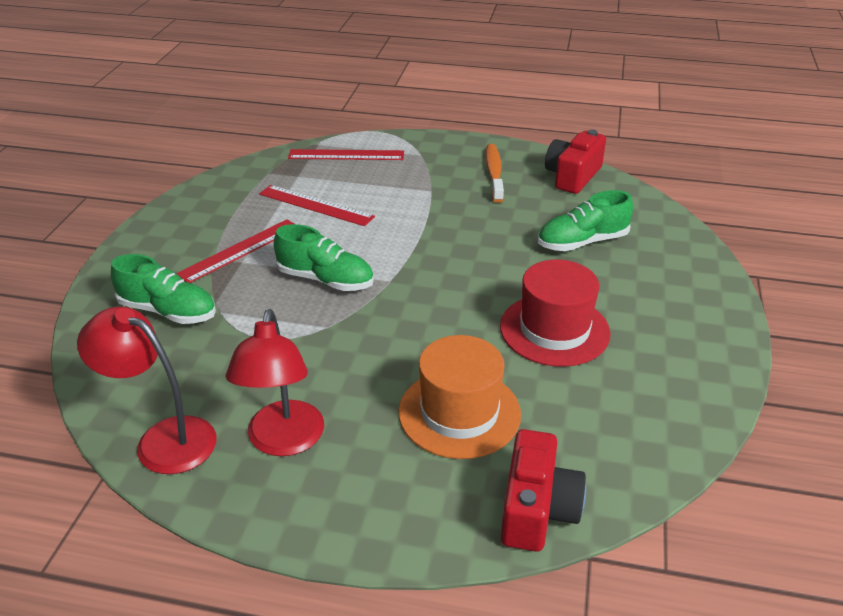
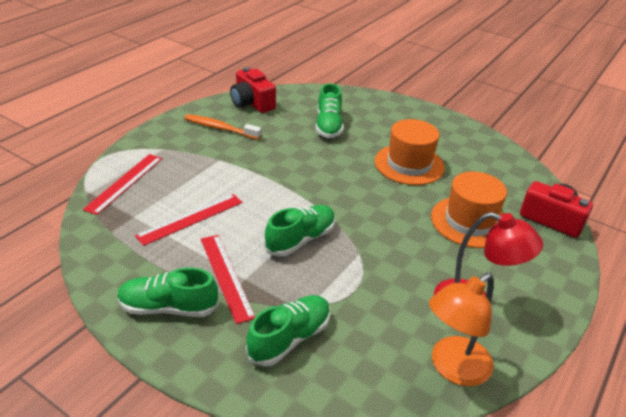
camera: 70 degrees left, 0 degrees up
red lamp [77,307,216,474] -> orange lamp [429,273,494,386]
red hat [500,260,611,367] -> orange hat [375,119,445,185]
none -> green shoe [117,267,219,317]

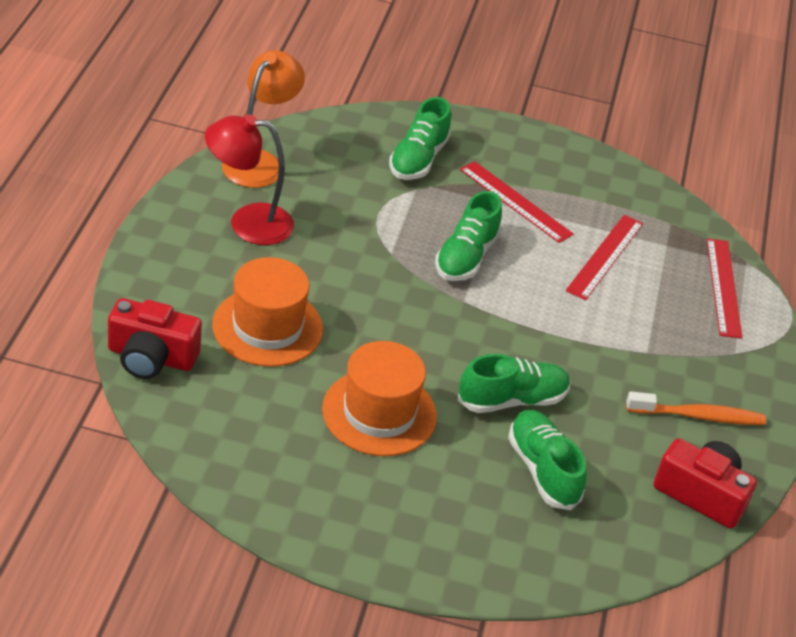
camera: 155 degrees right, 5 degrees up
green shoe [117,267,219,317] -> green shoe moved to [458,354,571,413]

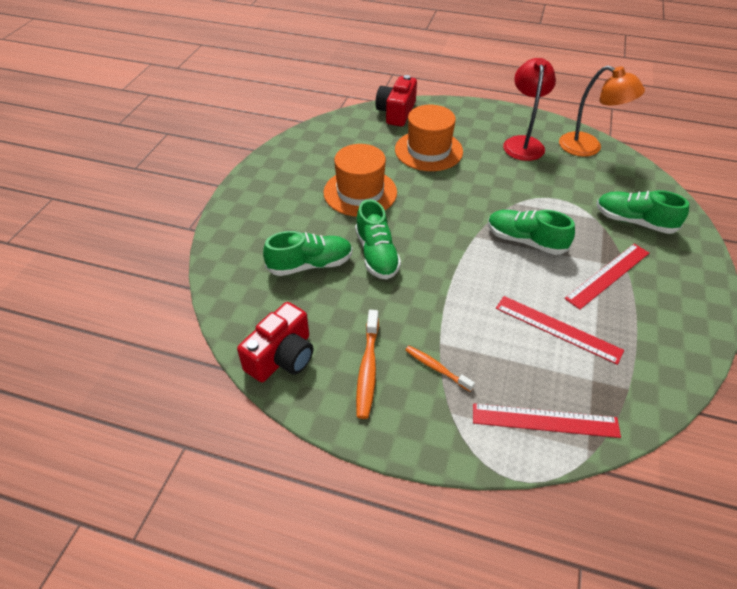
camera: 100 degrees right, 5 degrees up
none -> orange toothbrush [405,346,475,392]

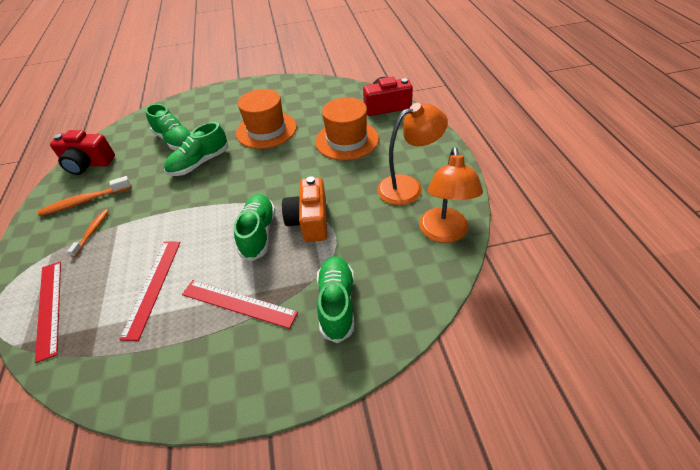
camera: 65 degrees right, 0 degrees up
red lamp [503,58,556,161] -> orange lamp [377,103,448,205]
none -> orange camera [282,176,327,242]

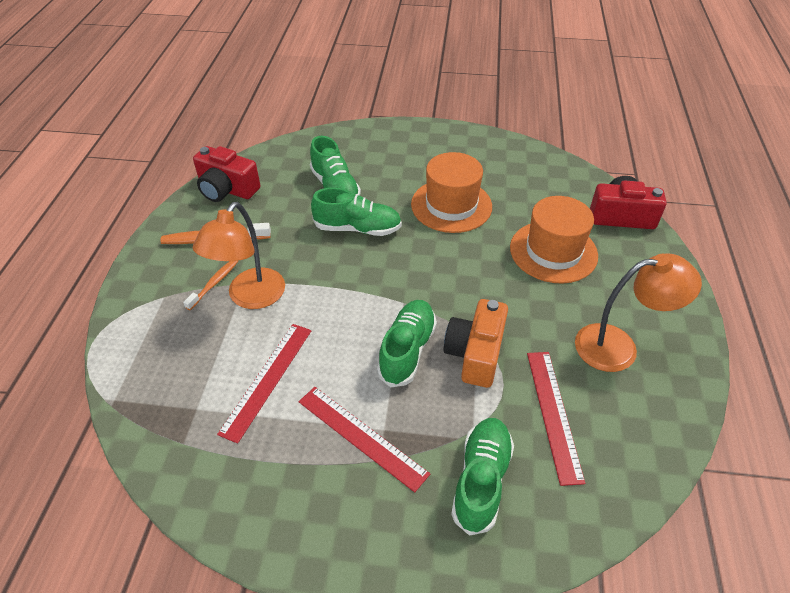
camera: 15 degrees right, 0 degrees up
red ruler [35,261,61,363] -> red ruler moved to [527,352,586,486]
green shoe [164,122,228,176] -> green shoe turned 150 degrees counterclockwise [311,188,402,236]
orange lamp [419,147,483,243] -> orange lamp moved to [193,202,285,309]

